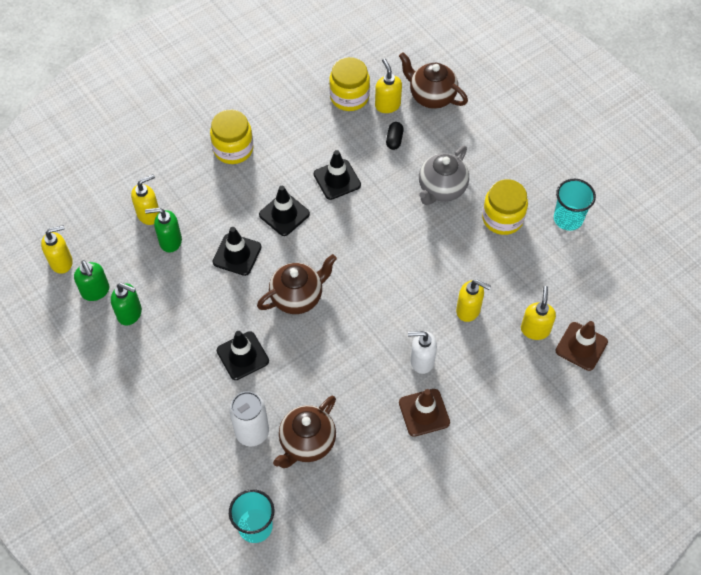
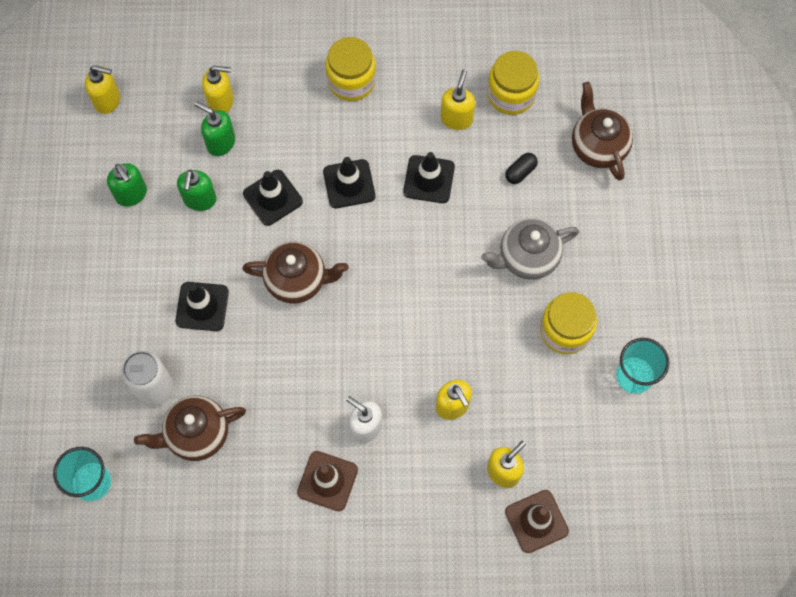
camera: 35 degrees right, 10 degrees up
green soap dispenser [74,260,109,301] -> green soap dispenser moved to [177,170,216,211]
yellow soap dispenser [375,58,402,113] -> yellow soap dispenser moved to [441,70,475,130]

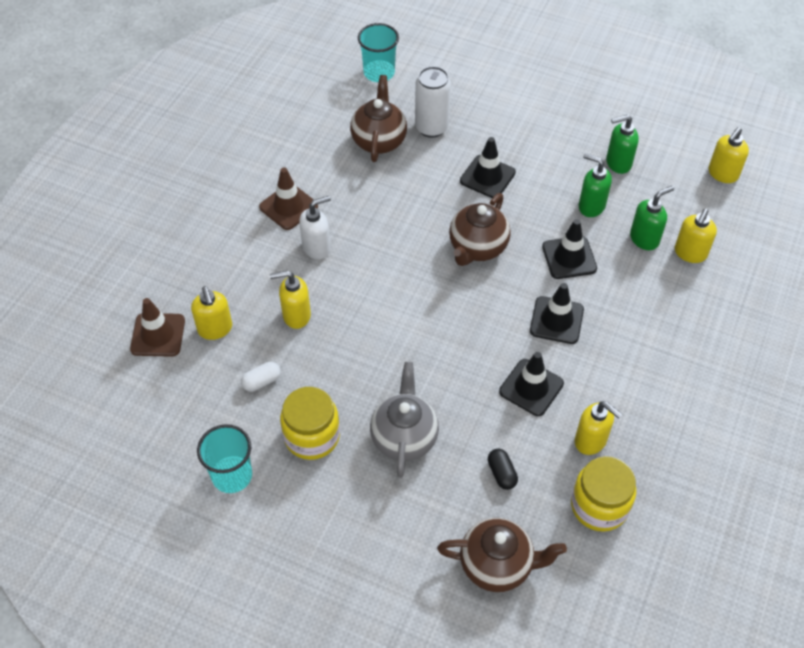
camera: 115 degrees right, 15 degrees down
yellow jar [326,37,376,101] -> none
none -> white capsule [241,362,281,392]

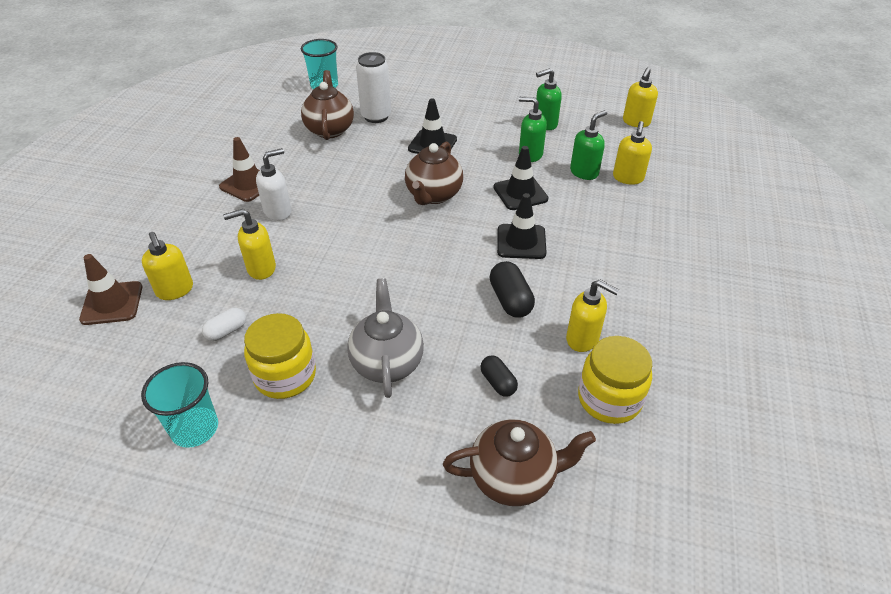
camera: 10 degrees left, 10 degrees down
black traffic cone [499,352,564,416] -> black capsule [490,261,535,318]

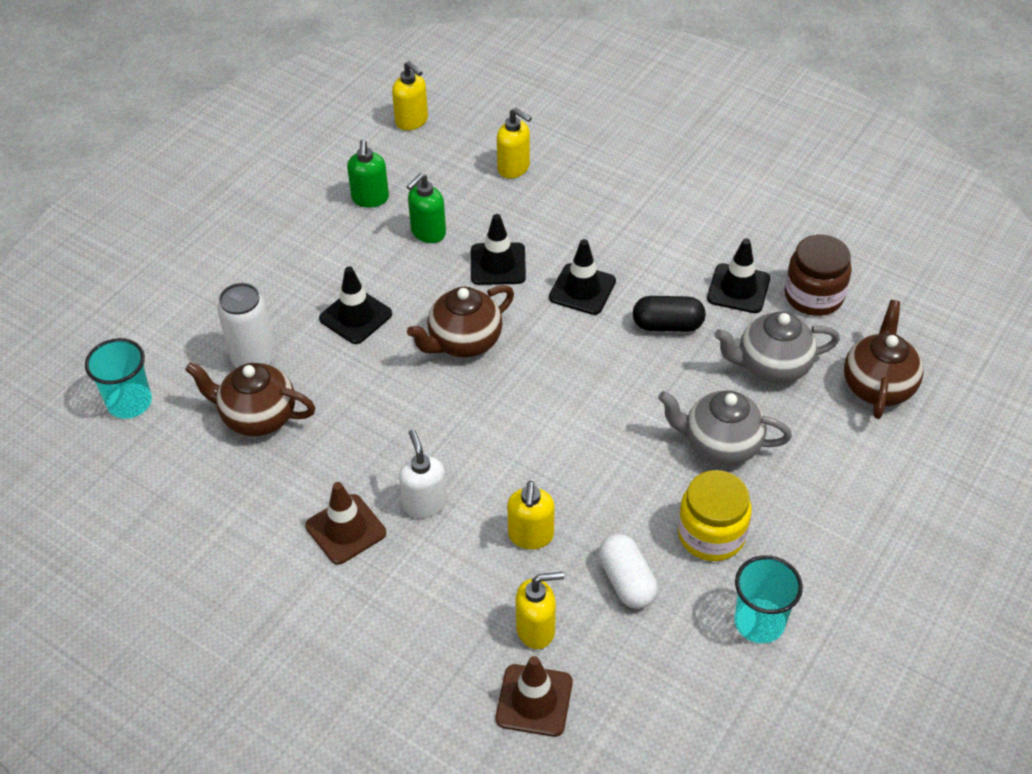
camera: 70 degrees left, 5 degrees up
white capsule [202,308,246,341] -> white capsule [599,534,658,609], size x1.54
brown teapot [405,142,463,205] -> brown teapot turned 105 degrees clockwise [407,285,514,358]
black capsule [480,355,518,397] -> grey teapot [715,312,840,384]
yellow soap dispenser [566,279,620,352] -> black traffic cone [707,239,770,313]
green soap dispenser [570,110,607,180] -> none
yellow jar [578,336,652,424] -> brown jar [785,234,852,316]

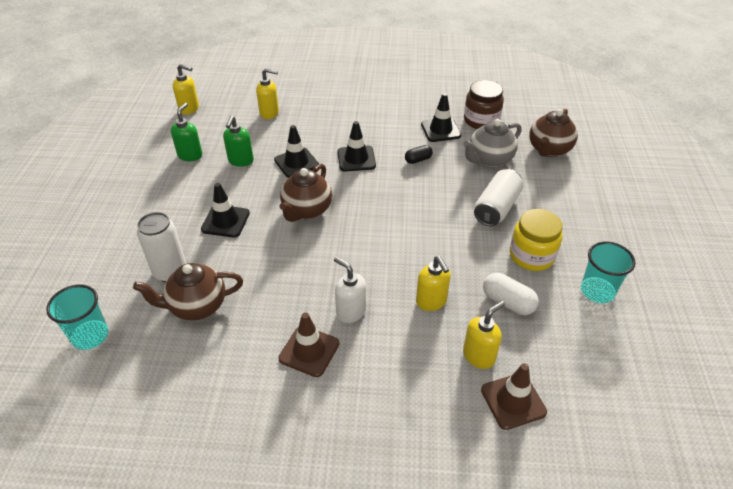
camera: 30 degrees left, 5 degrees down
green soap dispenser [347,140,389,208] -> green soap dispenser turned 135 degrees counterclockwise [171,103,202,161]
black capsule [633,296,706,332] -> black capsule [405,145,433,164], size x0.65
grey teapot [658,390,792,466] -> white can [474,169,524,226]
brown teapot [844,300,924,419] -> brown teapot turned 135 degrees counterclockwise [529,109,578,157]

